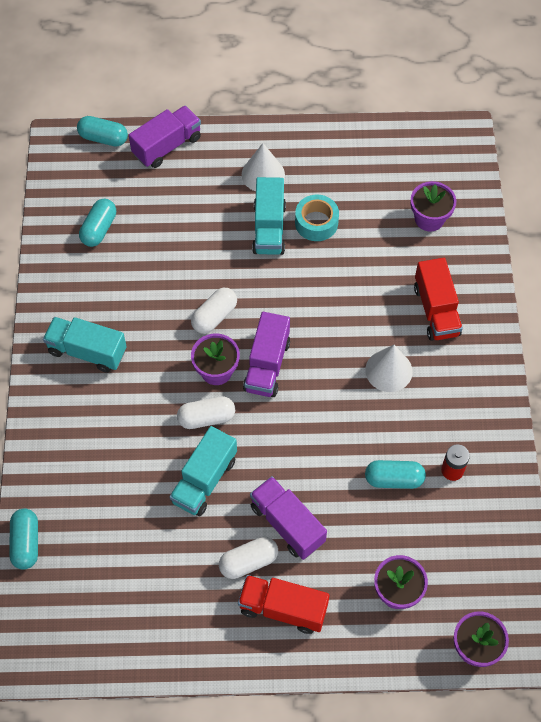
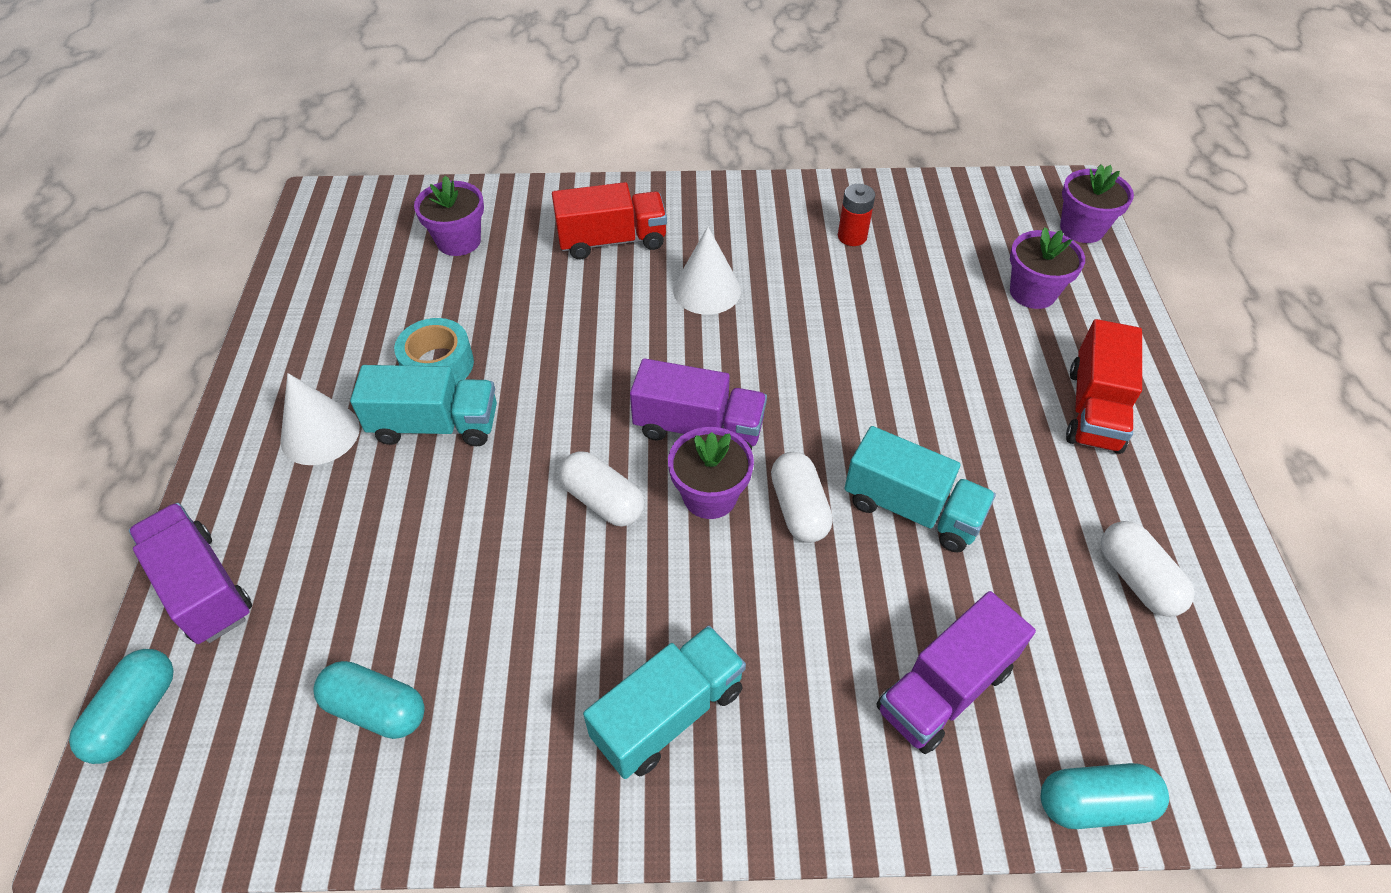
camera: 90 degrees left, 10 degrees down
turquoise truck [43,317,127,373] -> turquoise truck turned 150 degrees counterclockwise [583,625,746,779]
white capsule [219,537,278,579] -> white capsule moved to [1101,521,1195,617]
purple truck [250,476,327,560] -> purple truck moved to [876,591,1036,754]
turquoise capsule [365,460,426,489] -> none

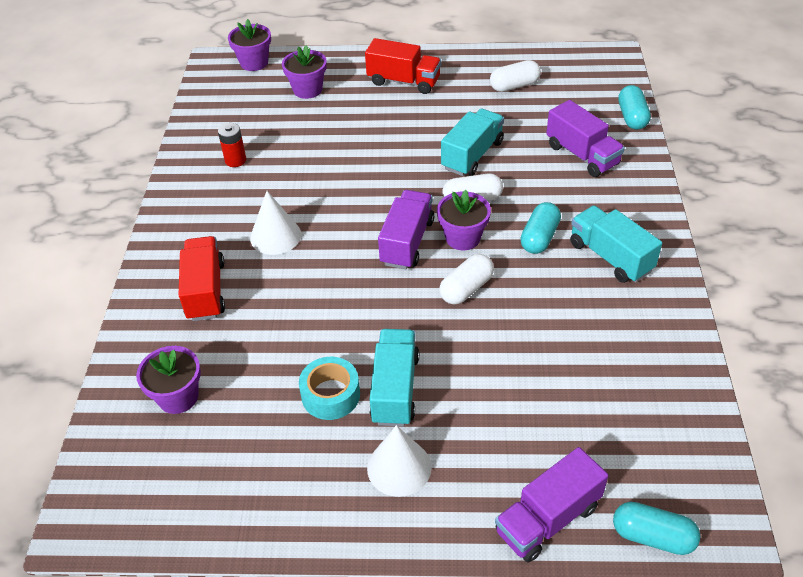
camera: 85 degrees left, 5 degrees down
turquoise capsule [313,661,425,739] -> turquoise capsule moved to [520,202,561,254]

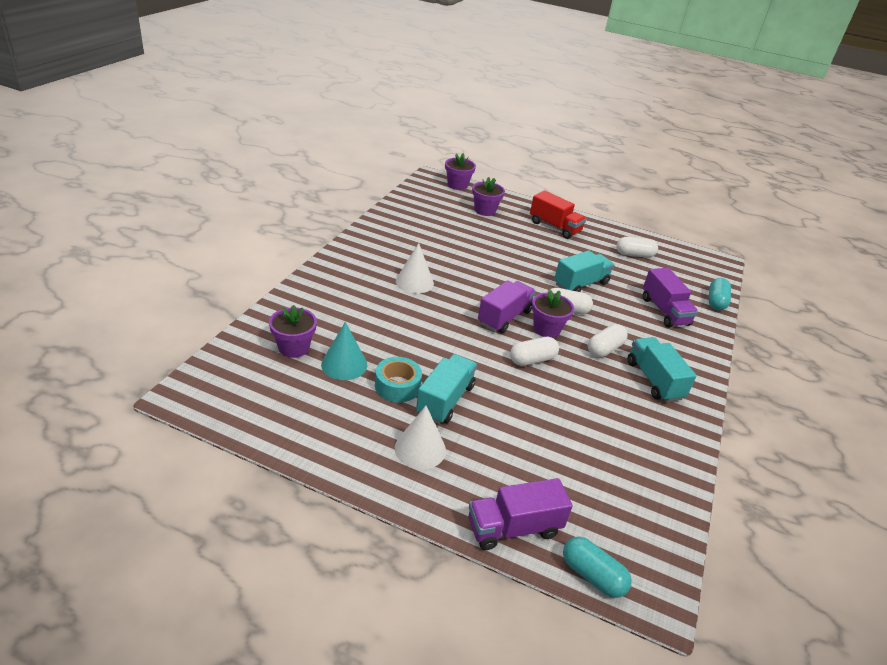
camera: 15 degrees right, 10 degrees down
red truck [179,236,225,321] -> none
red battery [218,123,246,167] -> none
turquoise capsule [520,202,561,254] -> white capsule [588,324,628,358]
none -> turquoise cone [321,322,367,380]

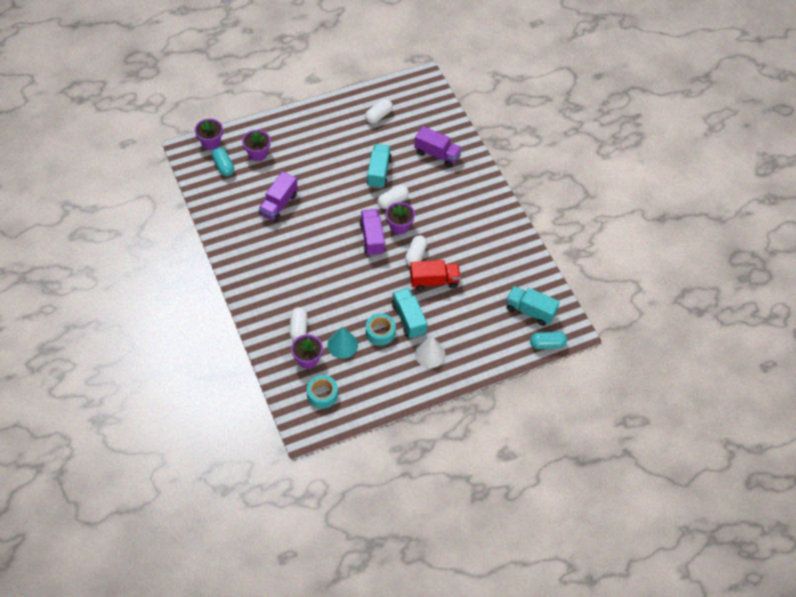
camera: 45 degrees left, 20 degrees up
white cone [396,243,434,294] -> none
purple truck [468,478,573,550] -> purple truck moved to [259,171,298,222]
red truck [530,191,586,239] -> red truck moved to [410,260,461,291]
white capsule [588,324,628,358] -> white capsule moved to [290,307,307,340]
turquoise truck [627,337,697,402] -> turquoise truck moved to [506,286,560,326]
turquoise capsule [709,278,731,310] -> turquoise capsule moved to [212,148,234,176]
none -> turquoise tape [307,375,338,409]

